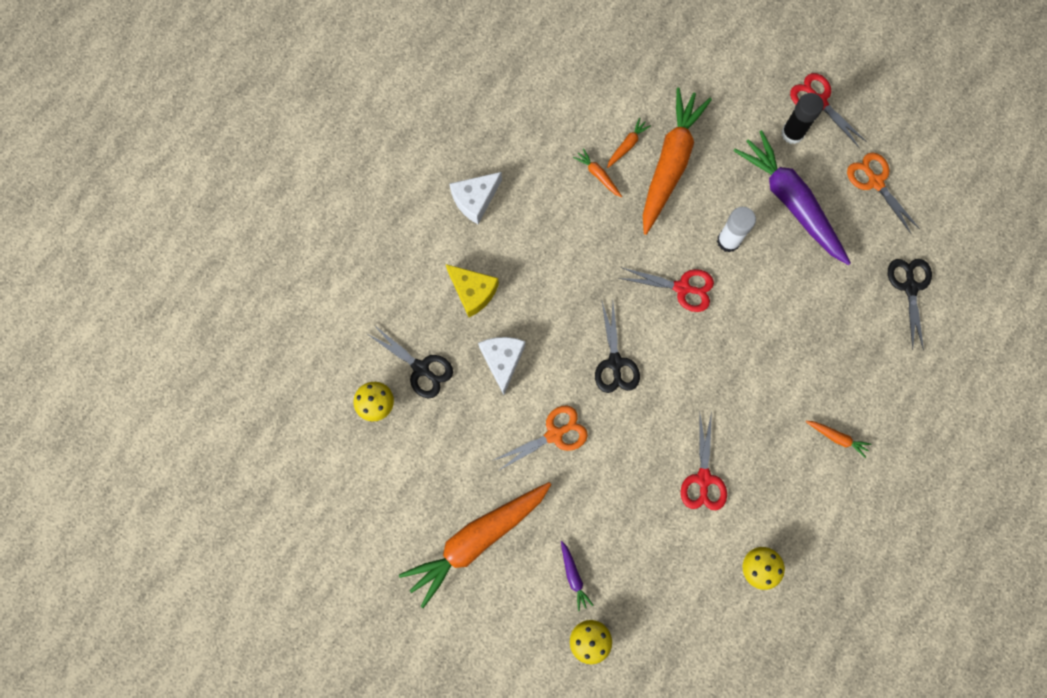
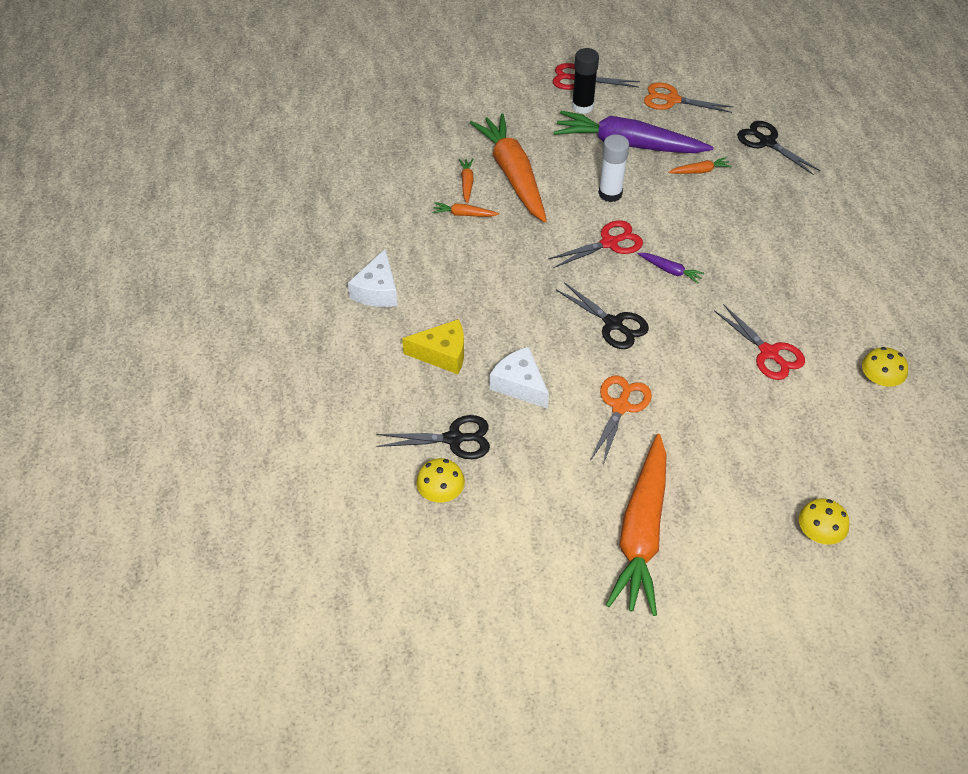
camera: 40 degrees left, 25 degrees down
purple carrot [561,541,594,611] -> purple carrot moved to [638,253,704,283]
orange carrot [805,421,872,458] -> orange carrot moved to [668,157,732,174]

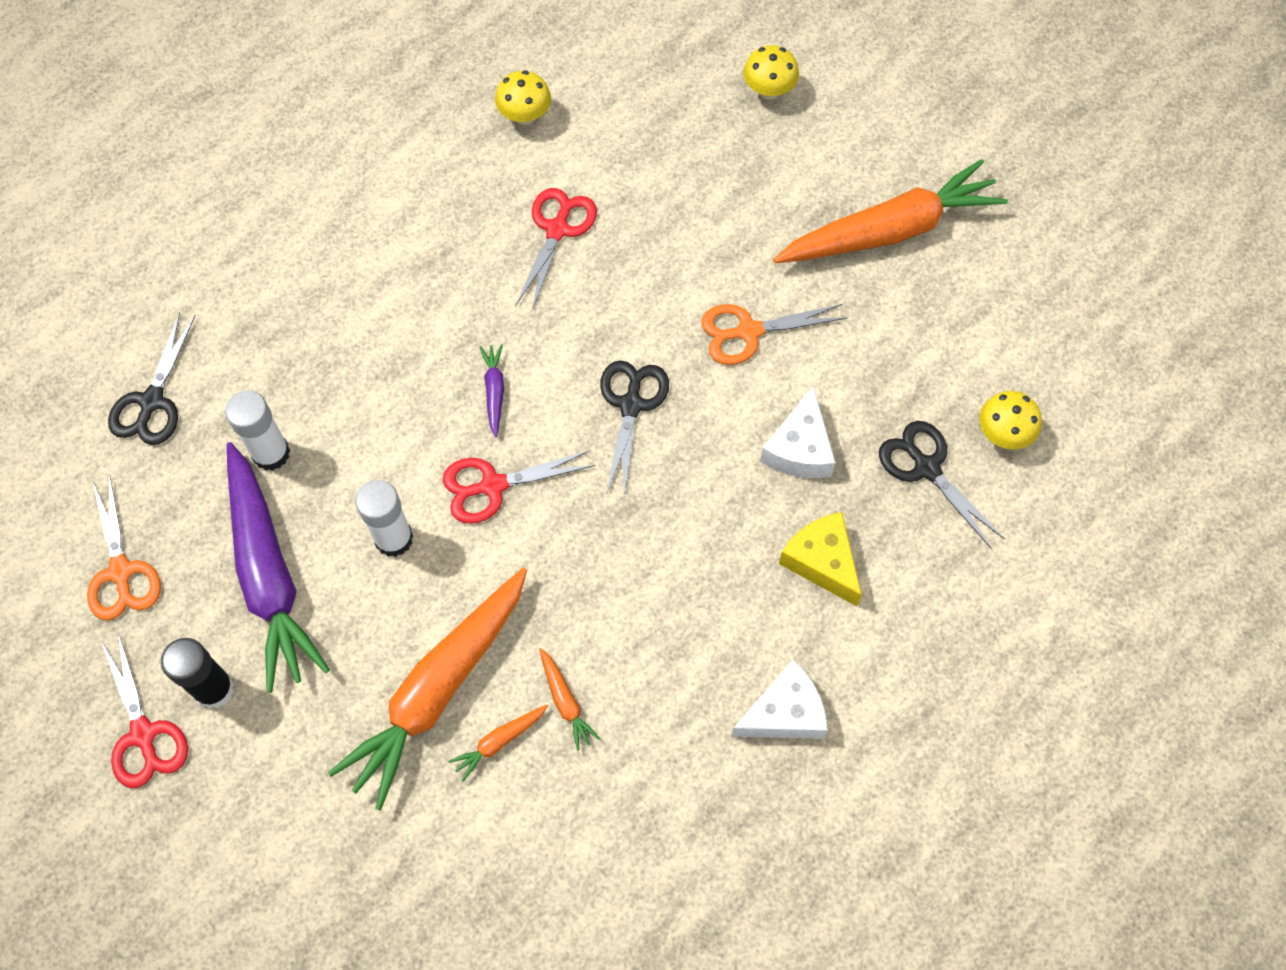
camera: 125 degrees left, 15 degrees up
red scissors [548,220,643,268] -> red scissors turned 45 degrees counterclockwise [443,450,596,524]
orange carrot [668,157,732,174] -> white glue stick [225,391,290,471]

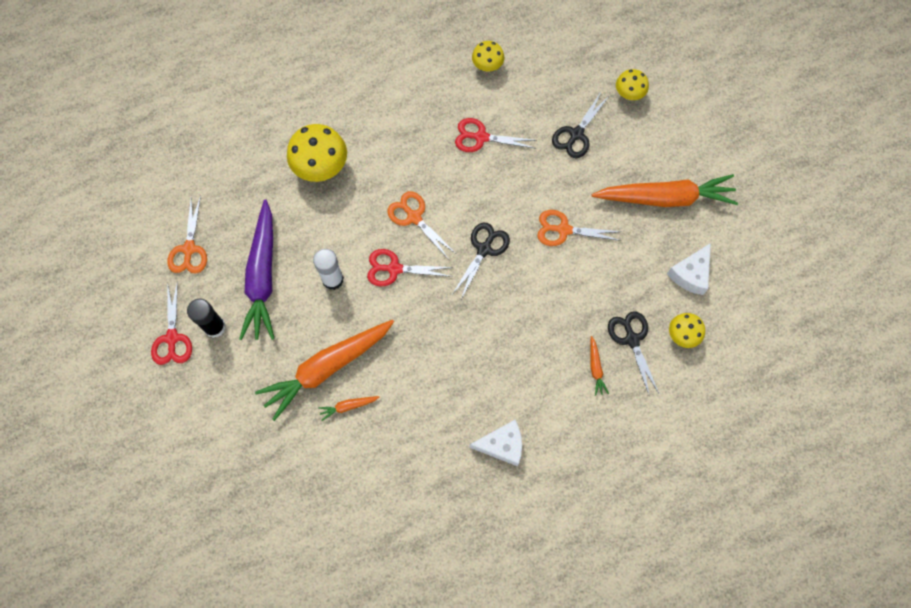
camera: 20 degrees right, 5 degrees up
black scissors [108,312,196,445] -> black scissors moved to [552,92,610,158]
white glue stick [225,391,290,471] -> none
purple carrot [480,344,504,437] -> orange scissors [387,191,455,260]
red scissors [516,188,597,310] -> red scissors turned 120 degrees counterclockwise [455,118,537,152]
orange carrot [539,648,600,751] -> orange carrot moved to [590,336,609,396]
white cheese [760,386,835,478] -> white cheese moved to [667,243,711,295]
yellow cheese [779,512,862,606] -> none
none -> yellow mushroom [287,124,347,182]

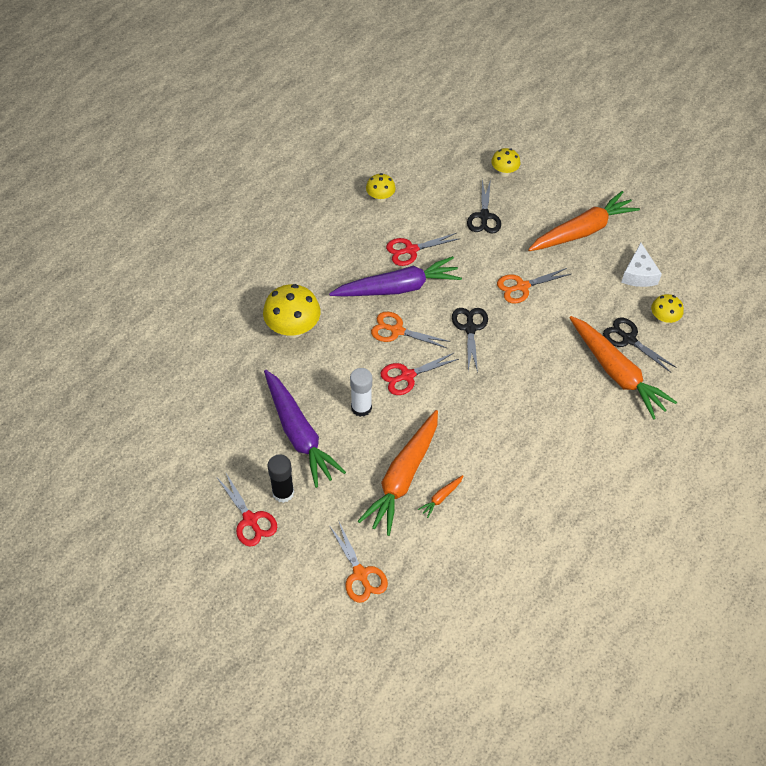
camera: 30 degrees left, 15 degrees down
orange scissors [167,195,207,274] -> orange scissors moved to [329,522,388,603]
white cheese [469,420,522,466] -> none
orange carrot [590,336,609,396] -> orange carrot [569,316,677,420], size x2.50
none -> purple carrot [329,256,462,297]

